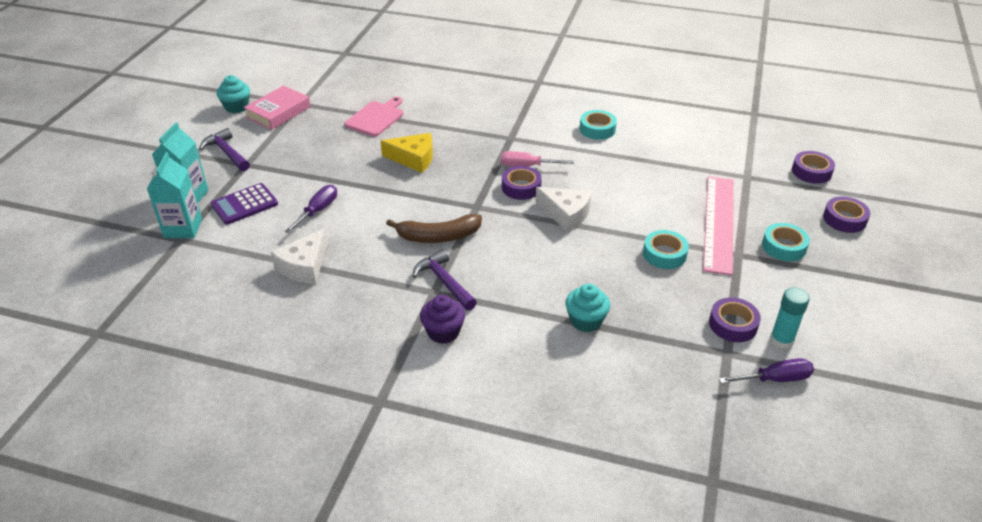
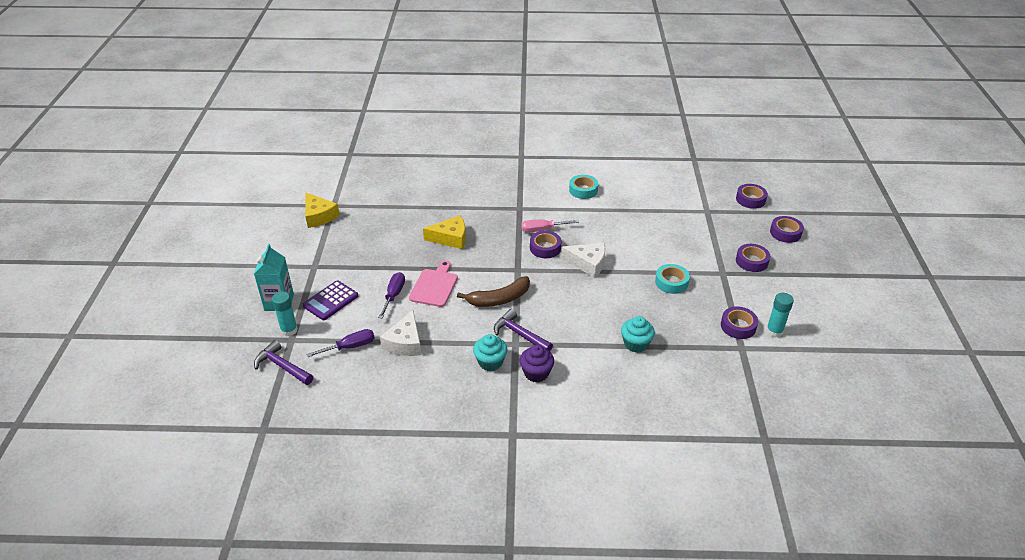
camera: 15 degrees left, 0 degrees up
turquoise carton [147,152,202,238] -> turquoise glue stick [272,292,298,336]
purple hammer [199,128,250,171] -> purple hammer moved to [254,340,313,385]
turquoise cupcake [217,75,250,113] -> turquoise cupcake moved to [473,334,507,371]
pink book [244,85,310,130] -> yellow cheese [305,193,340,228]
pink cutting board [344,97,403,136] -> pink cutting board moved to [409,260,458,307]
pink ruler [703,176,734,275] -> none
purple screwdriver [719,358,814,384] -> purple screwdriver moved to [306,329,375,357]
turquoise tape [762,223,810,261] -> purple tape [736,244,770,272]

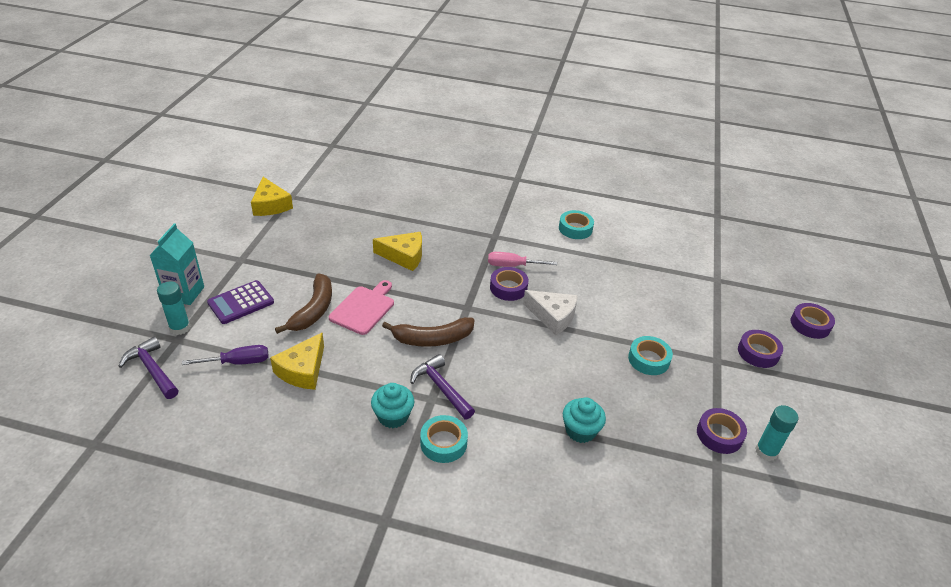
camera: 10 degrees right, 0 degrees up
purple screwdriver [378,272,405,318] -> brown banana [275,274,332,334]
white cheese [380,310,421,356] -> yellow cheese [270,333,324,390]
purple cupcake [520,345,554,383] -> turquoise tape [420,415,468,463]
purple tape [736,184,768,209] -> none

